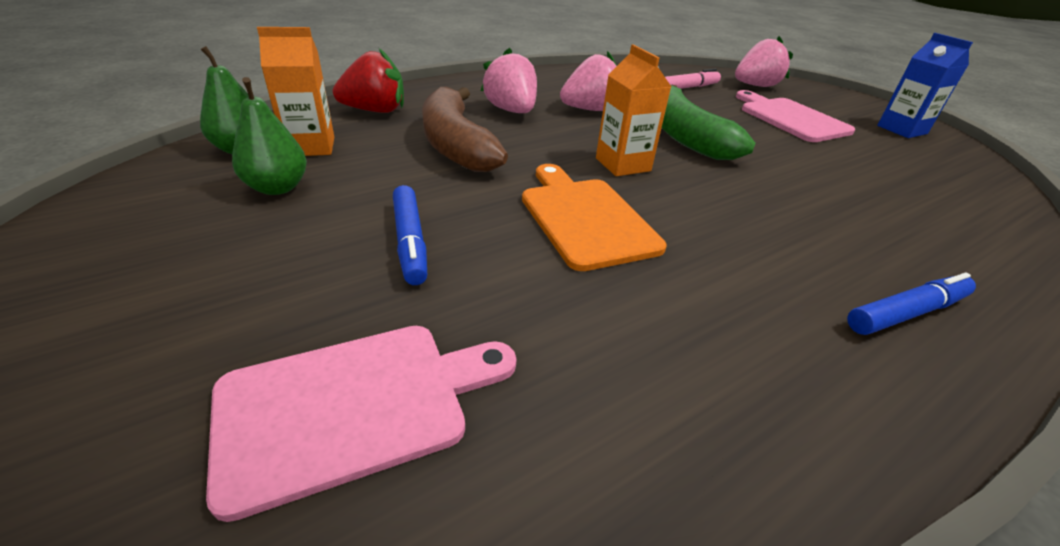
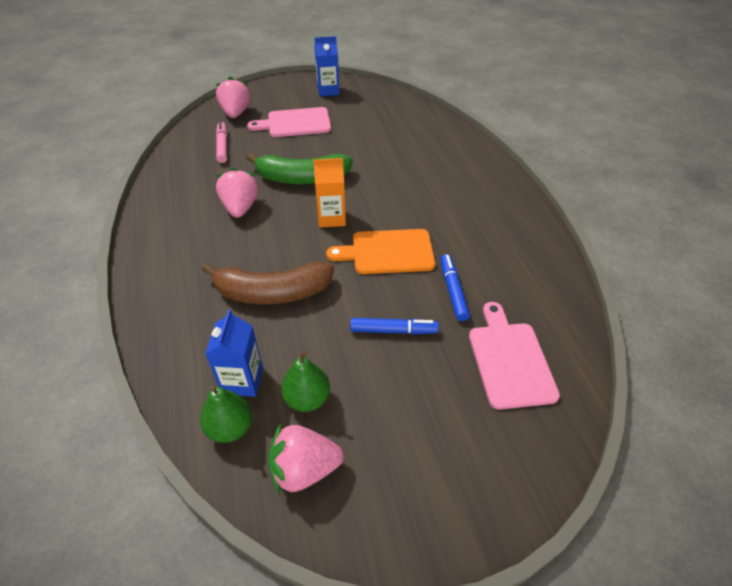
camera: 70 degrees left, 10 degrees up
orange carton [257,27,334,156] -> blue carton [205,309,263,397]
red strawberry [333,48,404,113] -> none
pink strawberry [481,48,537,113] -> pink strawberry moved to [268,424,344,495]
blue marker [847,273,976,335] -> blue marker moved to [440,254,470,321]

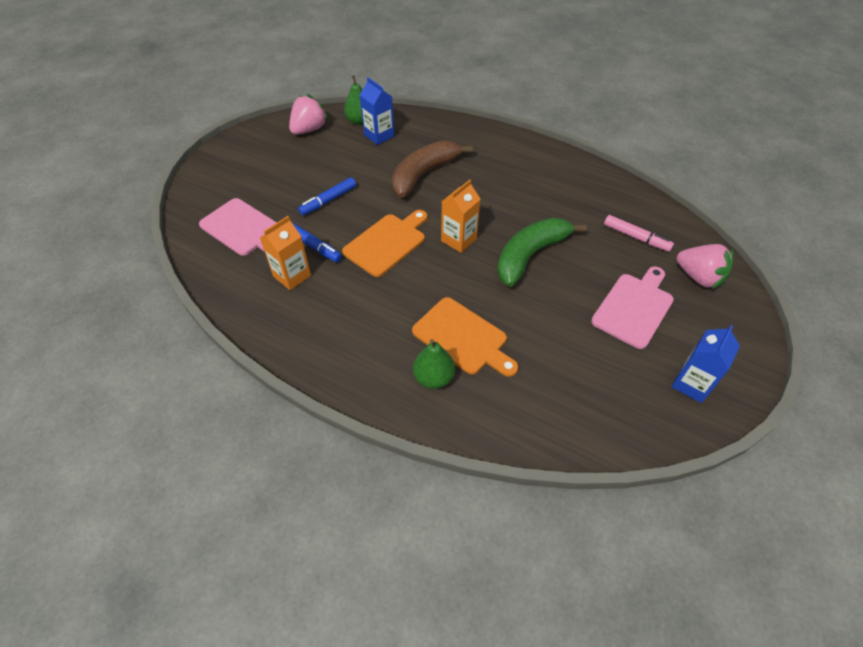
camera: 135 degrees right, 5 degrees up
pink strawberry [216,167,259,218] -> none
green pear [281,350,330,412] -> green pear moved to [413,339,455,389]
none -> orange carton [260,216,311,290]
none -> orange cutting board [412,297,518,377]

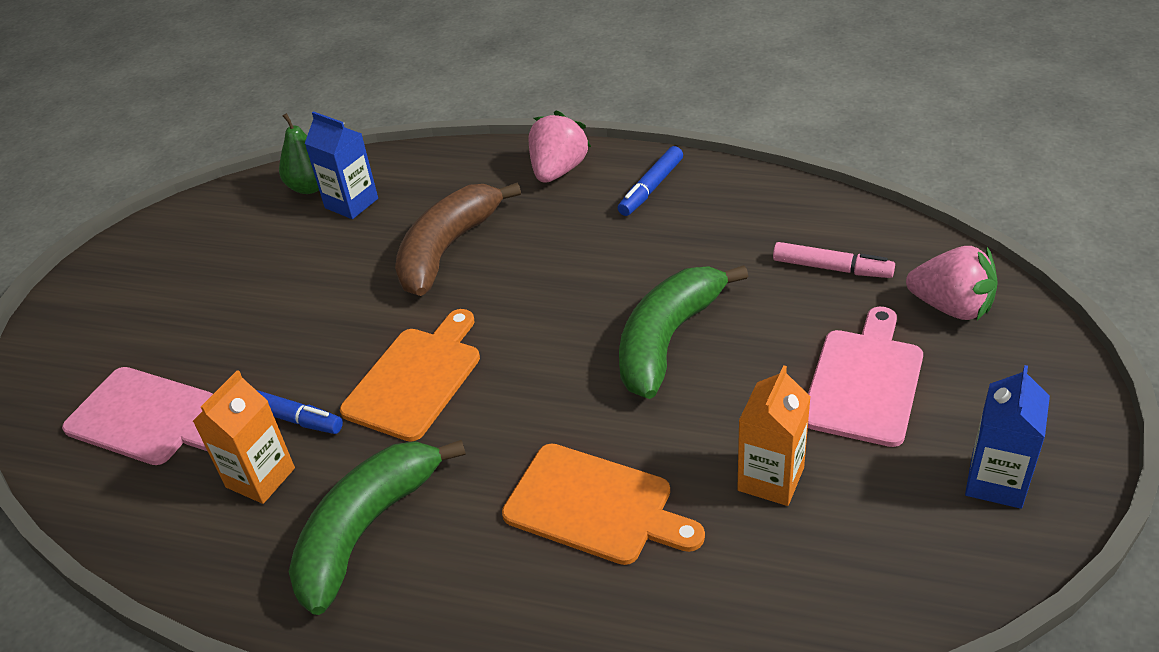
camera: 10 degrees left, 10 degrees down
pink strawberry [289,94,328,135] -> pink strawberry moved to [529,110,591,183]
blue marker [298,177,356,215] -> blue marker moved to [618,146,683,216]
green pear [413,339,455,389] -> none
orange carton [441,180,480,253] -> orange carton moved to [737,365,810,506]
none -> green banana [289,440,466,615]

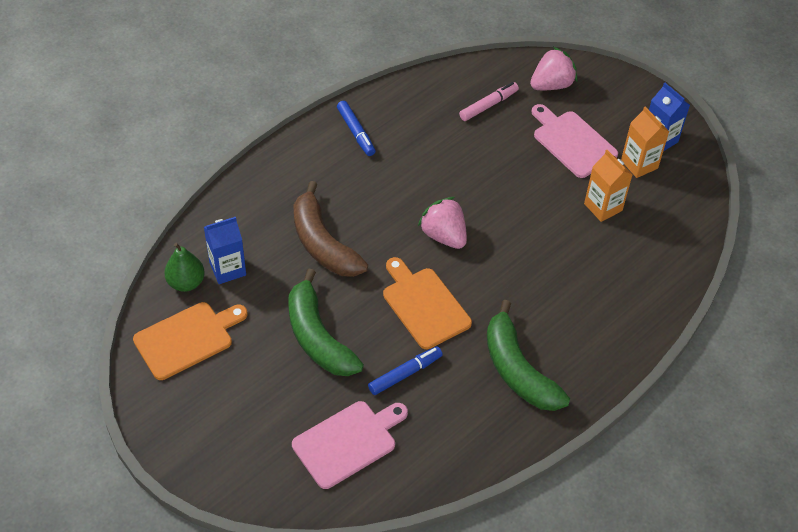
camera: 65 degrees left, 10 degrees up
orange carton [193,370,295,504] -> orange carton moved to [621,106,669,178]
orange cutting board [502,443,705,565] -> orange cutting board moved to [133,302,248,380]
pink strawberry [529,110,591,183] -> pink strawberry moved to [418,197,467,249]
green banana [619,265,748,399] -> green banana moved to [288,268,364,376]

